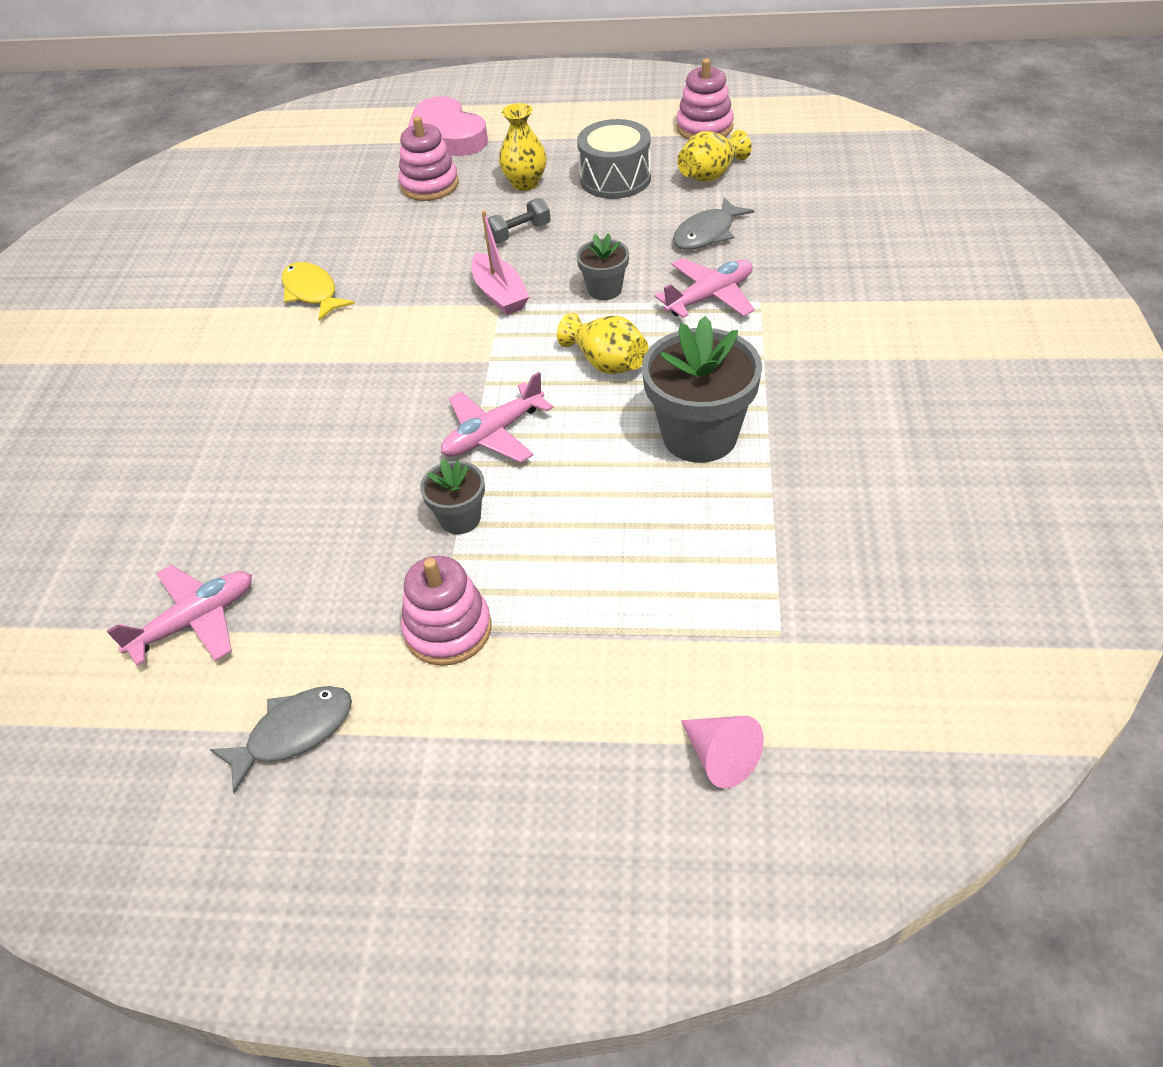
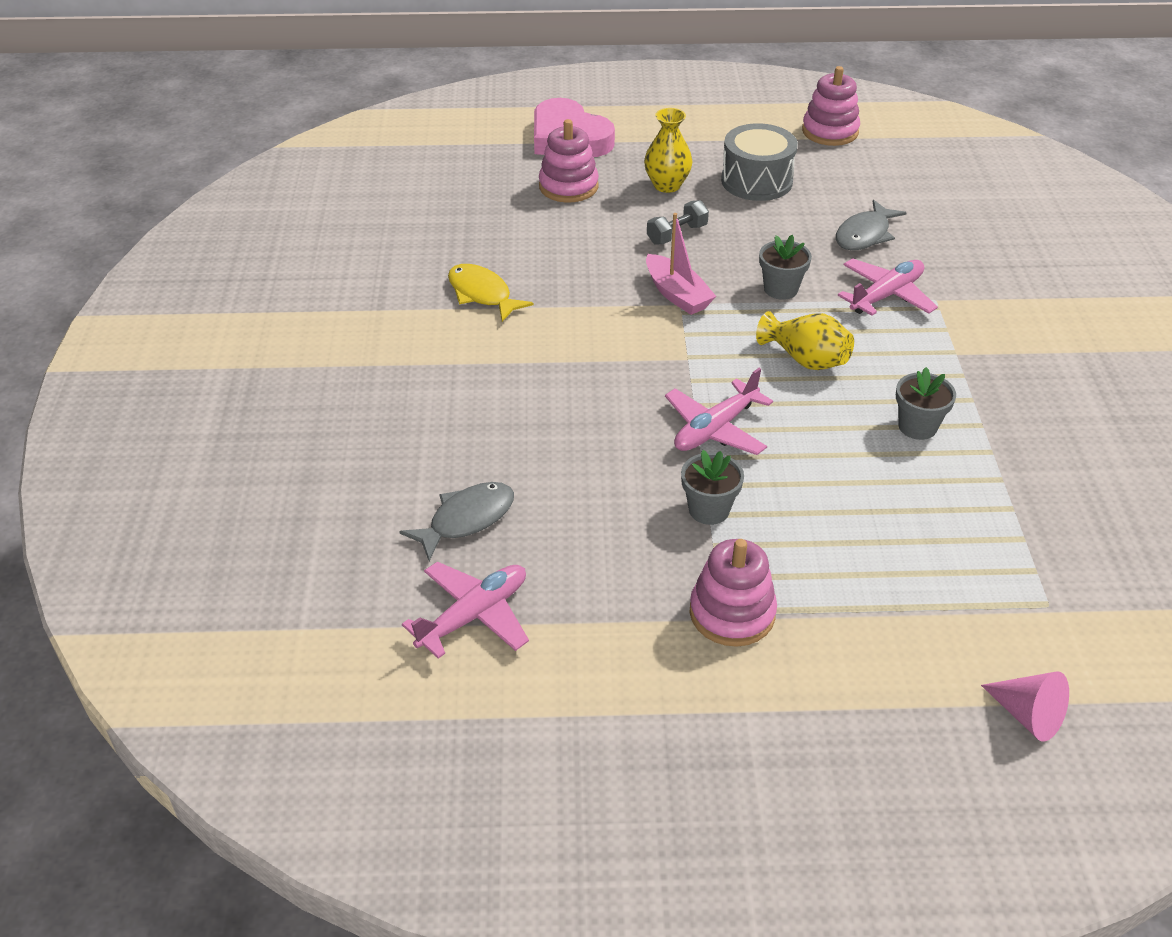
camera: 10 degrees left, 5 degrees down
grey fish [210,686,352,793] -> grey fish moved to [399,482,514,561]
grey flower pot [642,316,762,463] -> grey flower pot [896,367,956,440], size x0.53
yellow vase [677,130,752,182] -> none

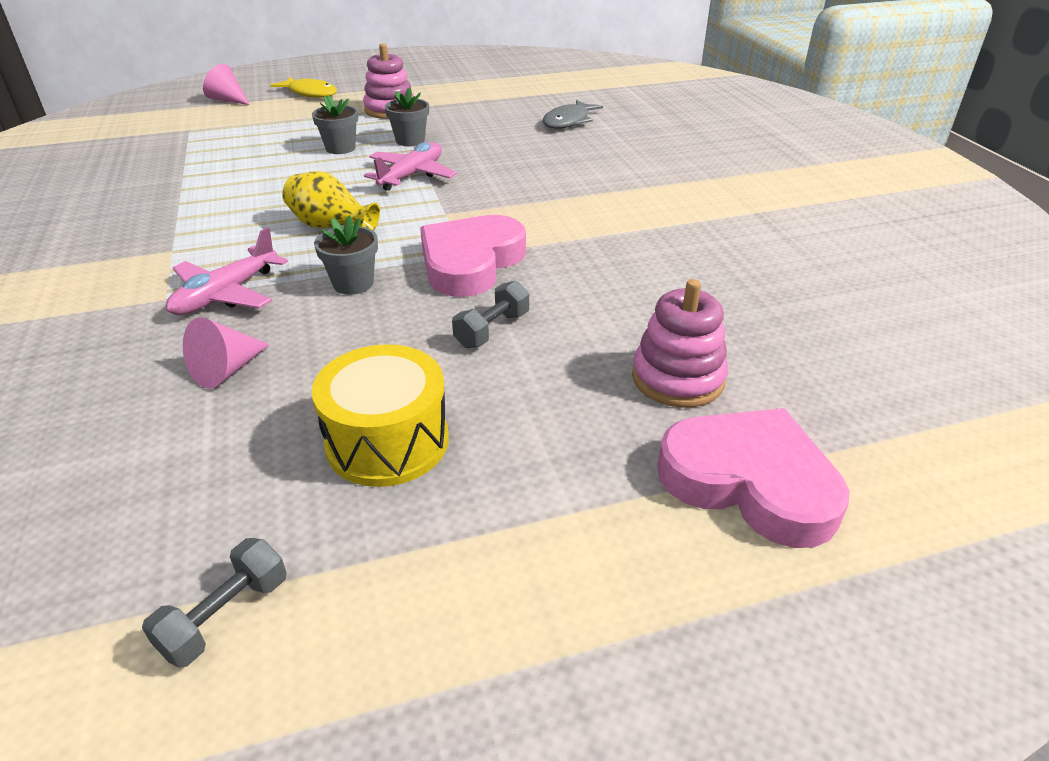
camera: 165 degrees right, 5 degrees down
pink plane [402,562,529,659] -> none
yellow fish [448,264,534,322] -> yellow fish moved to [270,77,337,98]
yellow vase [644,108,693,193] -> none
pink boat [646,213,716,315] -> pink heart [420,215,526,297]
grey drum [721,123,798,201] -> yellow drum [312,344,449,487]
pink stacking toy [802,66,860,146] -> grey dumbbell [142,538,287,668]
grey fish [836,200,906,250] -> pink cone [183,317,270,389]
grey flower pot [896,367,956,440] -> grey flower pot moved to [312,95,358,154]

